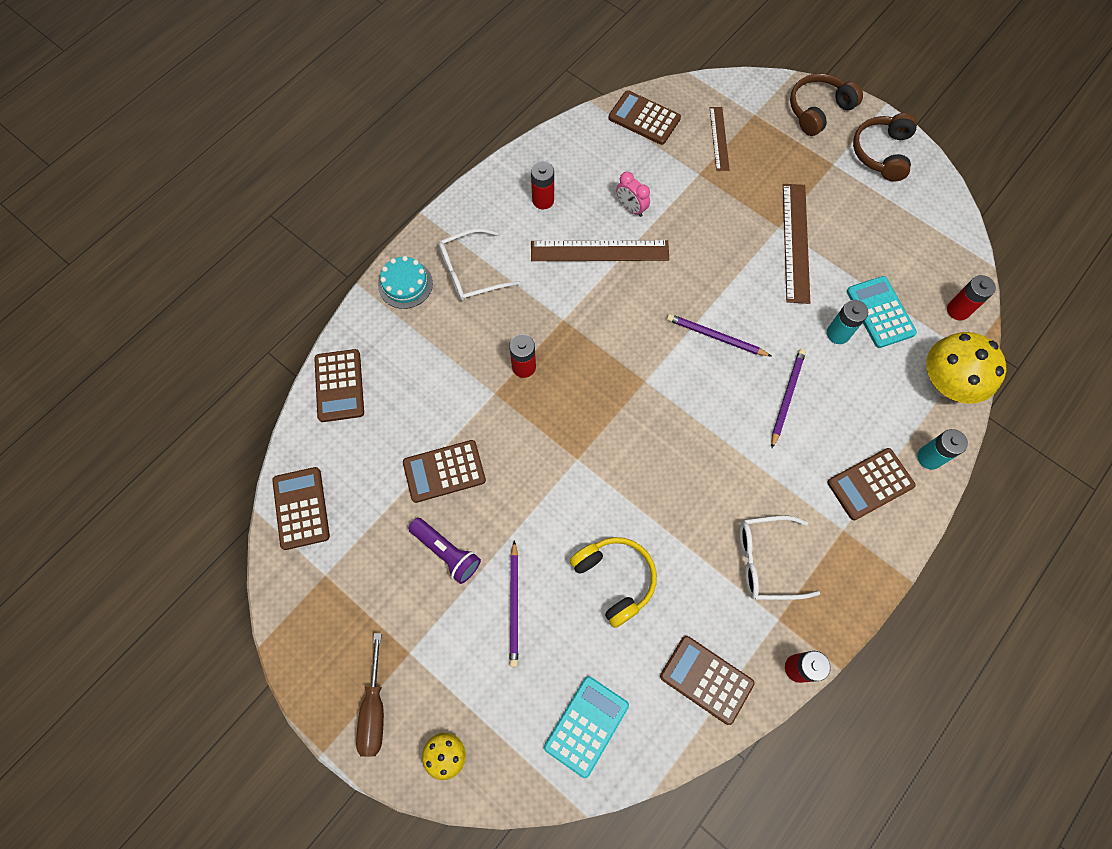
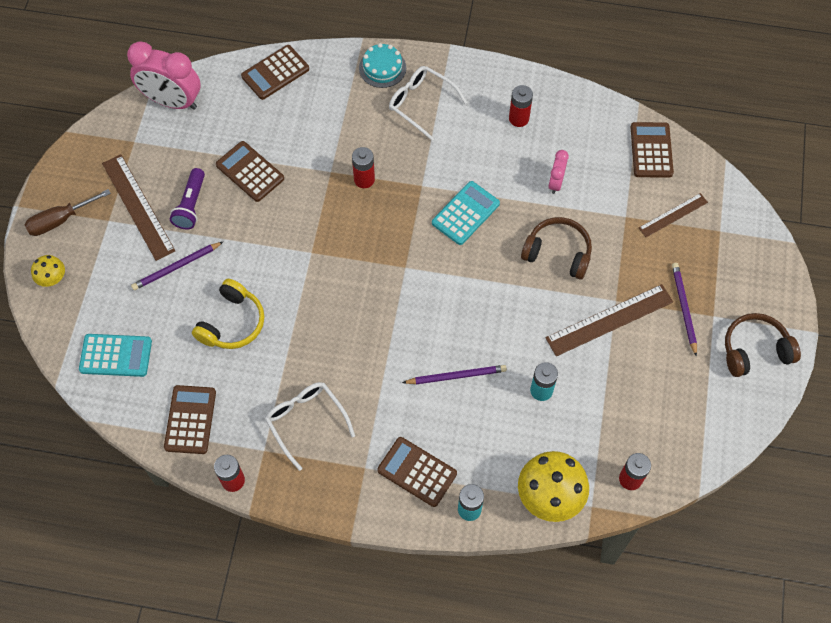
camera: 60 degrees right, 5 degrees down
brown calculator [272,467,330,550] -> pink clock [127,41,201,110]
brown ruler [531,240,669,261] -> brown ruler moved to [102,154,175,261]
purple pencil [667,314,771,356] -> purple pencil moved to [672,263,697,357]
brown headphones [790,73,863,136] -> brown headphones moved to [521,217,592,280]
turquoise calculator [847,276,917,348] -> turquoise calculator moved to [432,181,500,245]

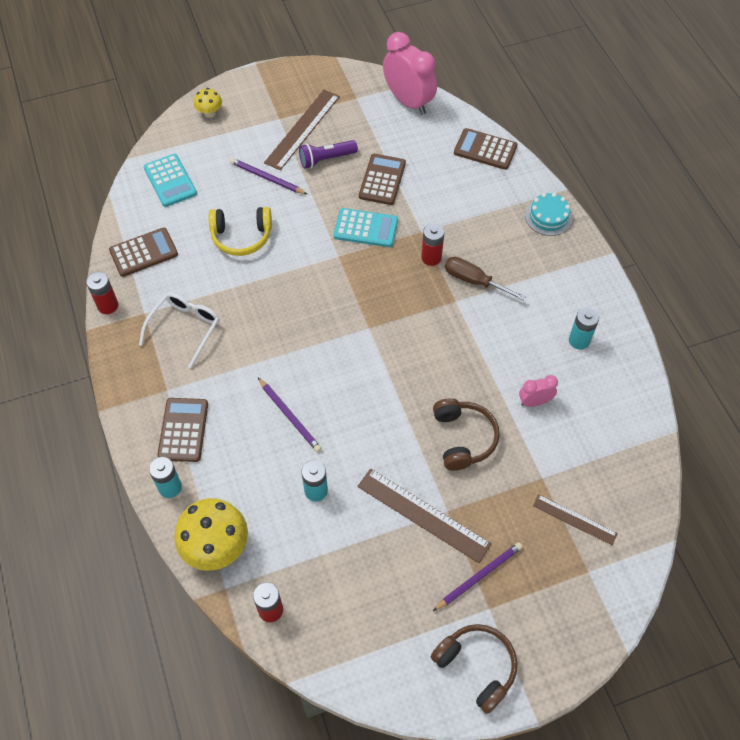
camera: 60 degrees right, 5 degrees down
brown screwdriver [25,189,111,236] -> brown screwdriver moved to [445,257,526,300]
pink clock [127,41,201,110] -> pink clock turned 150 degrees clockwise [383,32,437,115]
white glasses [389,66,467,141] -> none
turquoise calculator [432,181,500,245] -> turquoise calculator moved to [334,208,398,247]
red battery [509,85,533,127] -> turquoise battery [569,307,599,350]
brown calculator [631,122,674,178] -> none

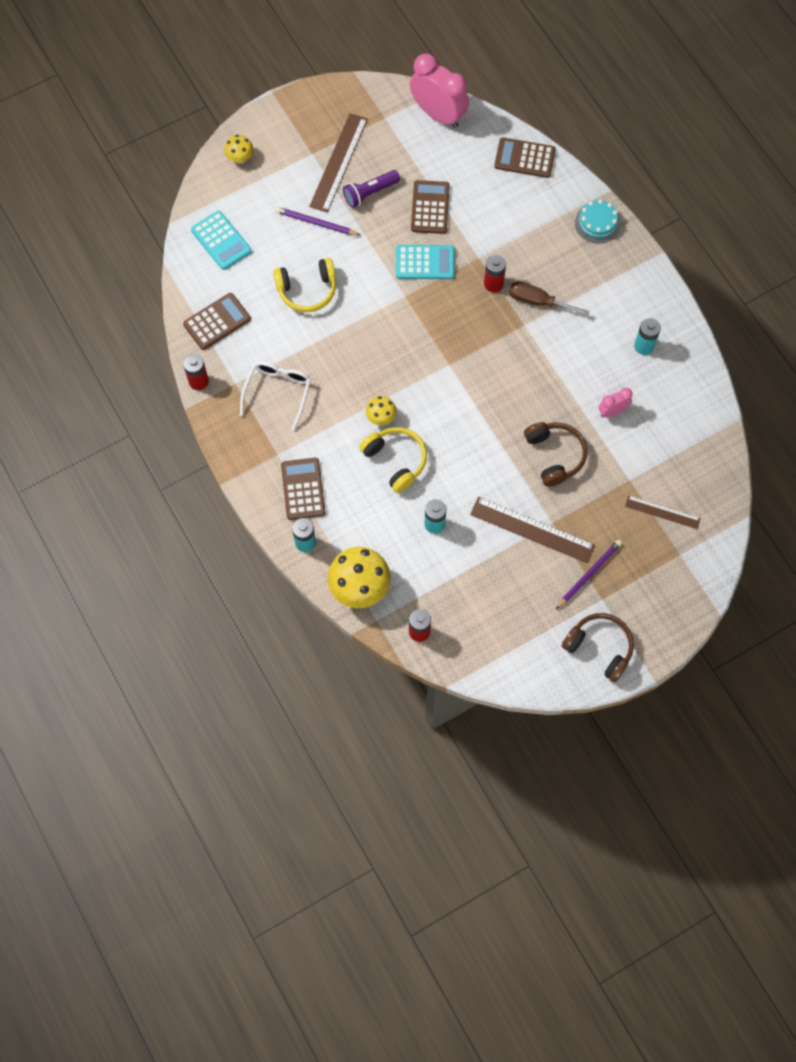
camera: 10 degrees left, 10 degrees up
purple pencil [258,378,322,452] -> yellow headphones [359,427,427,493]
none -> yellow mushroom [366,396,397,425]

